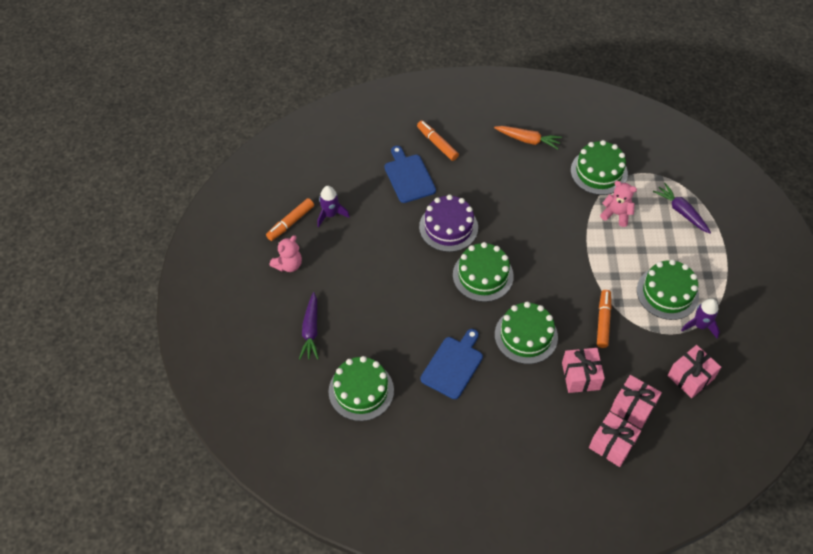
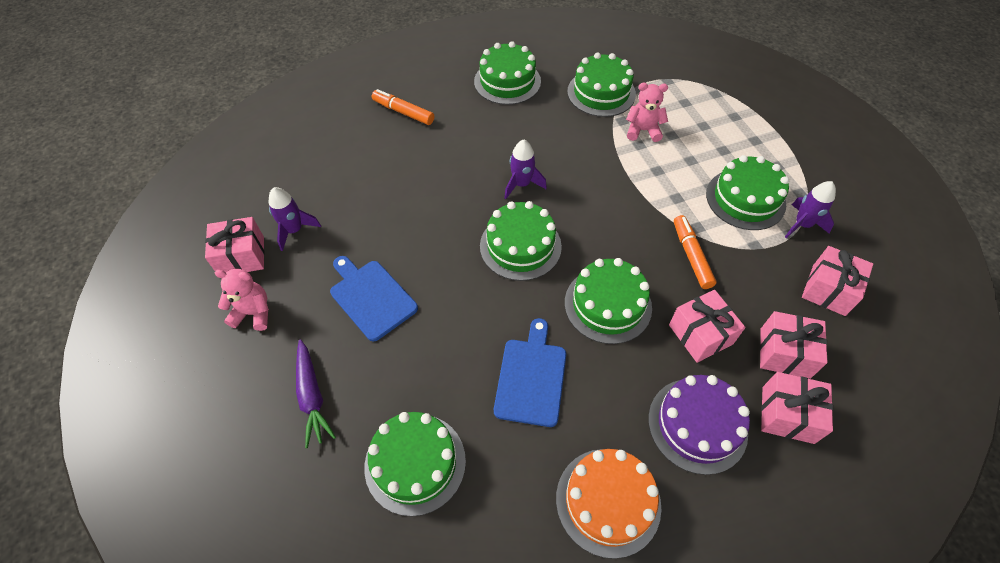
camera: 20 degrees left, 0 degrees up
orange marker [266,198,314,241] -> pink gift [205,217,264,272]
pink teddy bear [269,235,302,272] -> pink teddy bear turned 105 degrees counterclockwise [214,269,269,331]
blue cutting board [384,146,436,203] -> blue cutting board moved to [330,256,418,341]
purple cake [419,194,478,252] -> purple cake moved to [648,375,750,475]
orange carrot [494,126,562,149] -> green cake [474,41,541,105]
purple carrot [653,183,711,233] -> none
none -> purple rocket [504,140,547,199]
none -> orange cake [556,449,661,559]

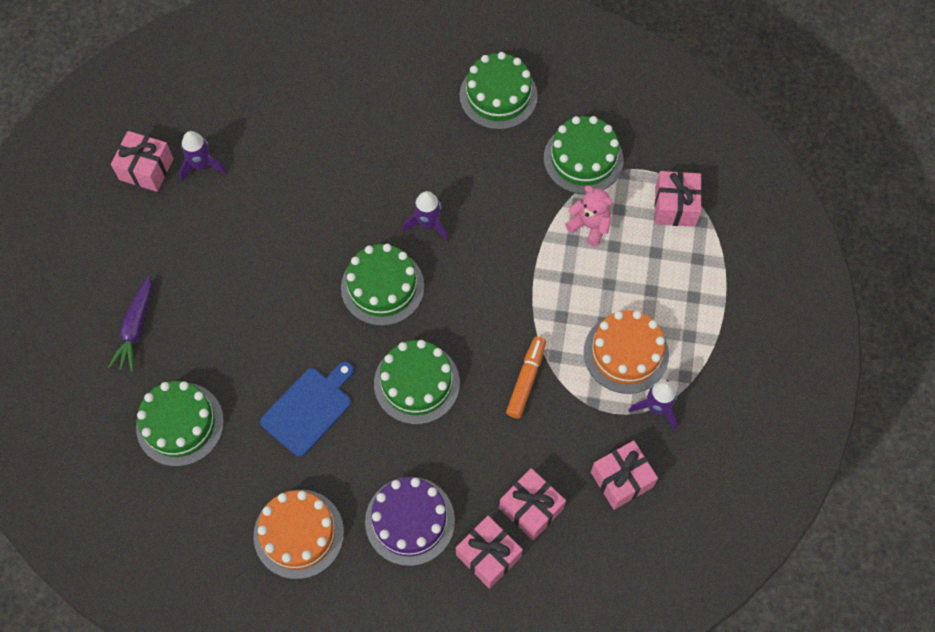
camera: 30 degrees right, 10 degrees up
pink teddy bear [214,269,269,331] -> none
blue cutting board [330,256,418,341] -> none
orange marker [372,89,434,125] -> none
pink gift [669,290,745,363] -> pink gift moved to [655,171,702,227]
green cake [706,155,789,230] -> orange cake [584,310,669,394]

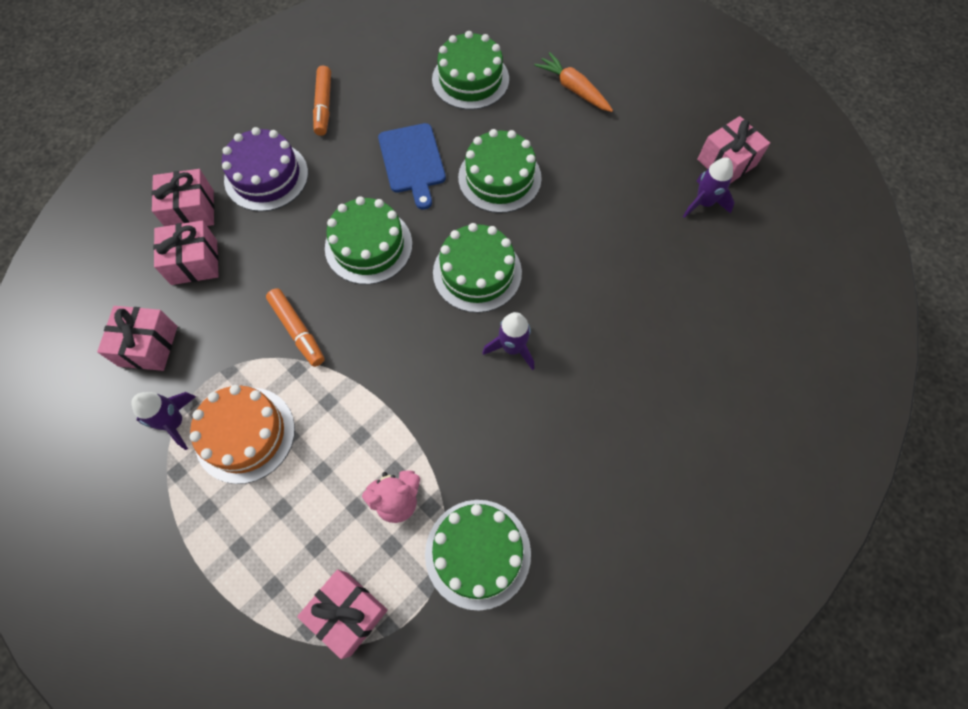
camera: 125 degrees right, 0 degrees up
purple carrot [108,276,152,372] -> orange carrot [534,52,613,112]
orange cake [253,490,344,579] -> orange marker [313,65,331,136]
green cake [460,52,538,130] -> green cake moved to [458,129,542,213]

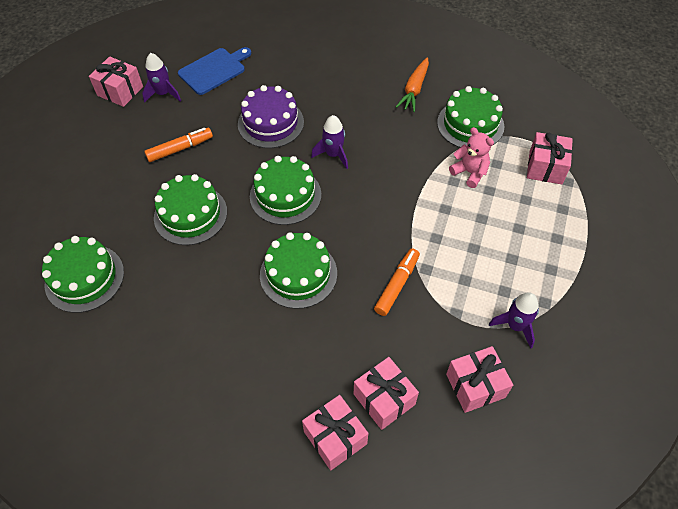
camera: 115 degrees left, 10 degrees down
orange cake [190,385,295,484] -> none
purple cake [222,127,308,212] -> purple cake moved to [238,85,304,148]
orange marker [313,65,331,136] -> orange marker moved to [144,128,213,162]
blue cutting board [378,123,446,210] -> blue cutting board moved to [178,47,251,95]
orange carrot [534,52,613,112] -> orange carrot moved to [396,57,429,112]

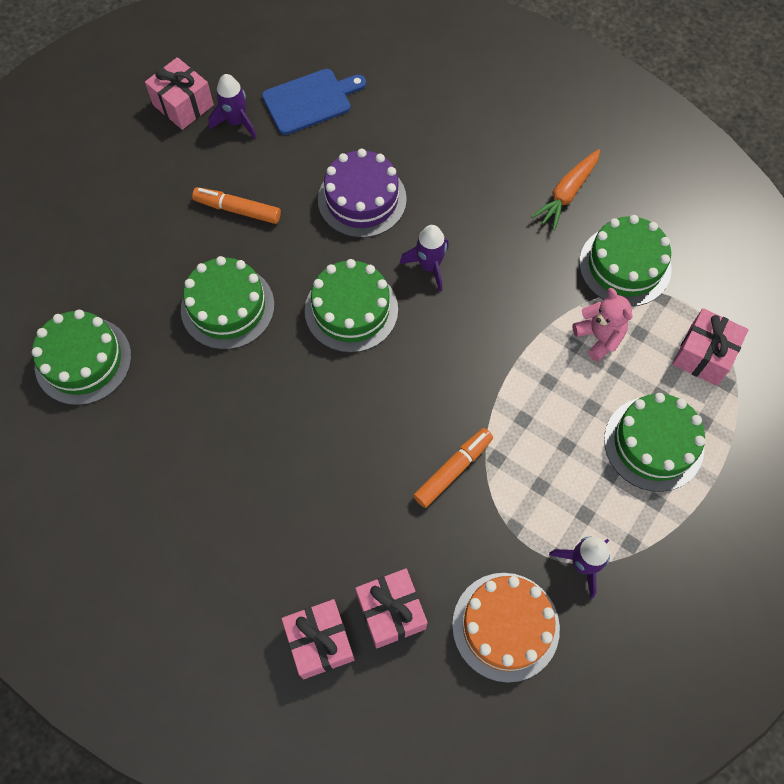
camera: 15 degrees right, 10 degrees up
orange marker [144,128,213,162] -> orange marker turned 150 degrees counterclockwise [192,187,281,224]
green cake [260,232,337,309] -> green cake moved to [604,393,705,492]
pink gift [446,346,513,413] -> orange cake [452,573,560,683]

